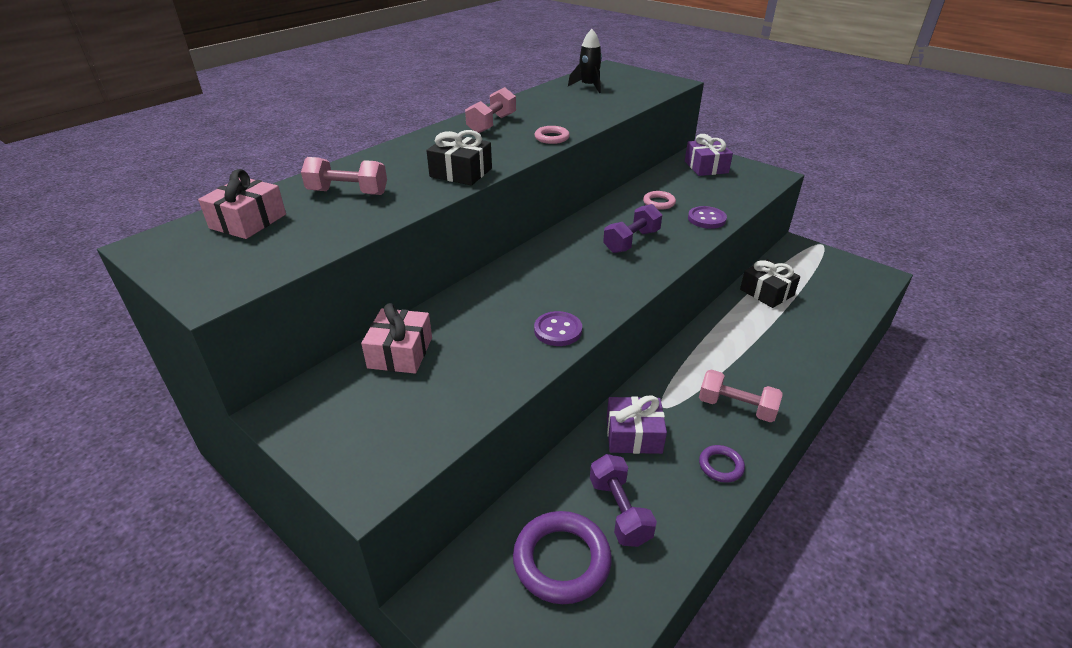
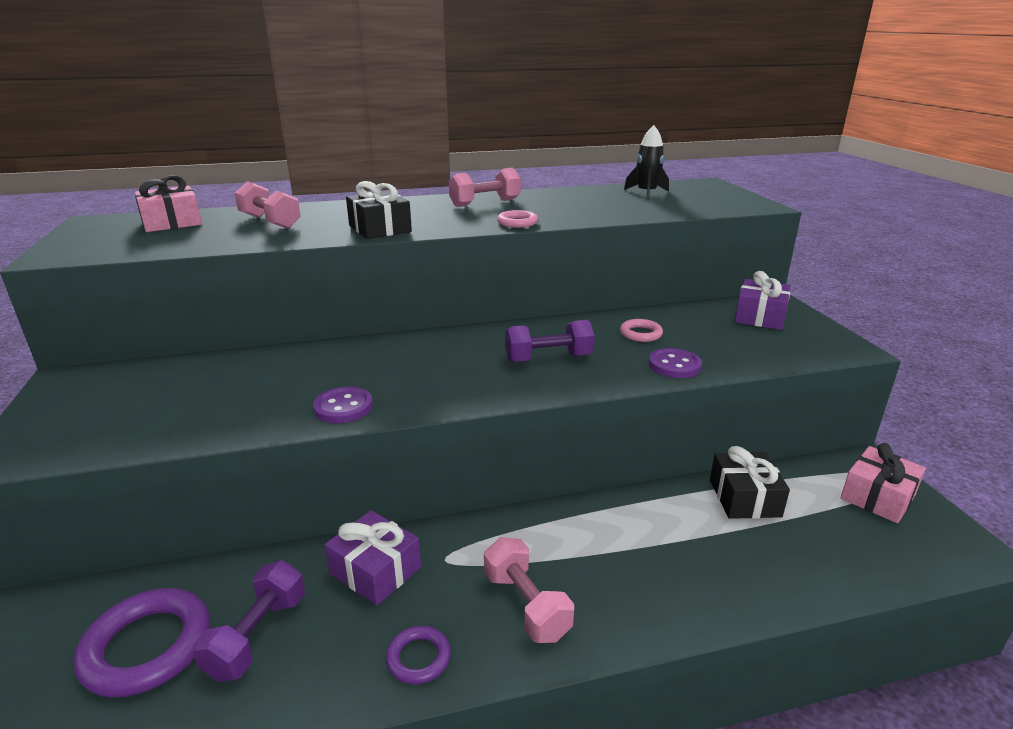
camera: 35 degrees right, 10 degrees down
pink gift [361,303,432,374] -> pink gift moved to [841,443,926,523]

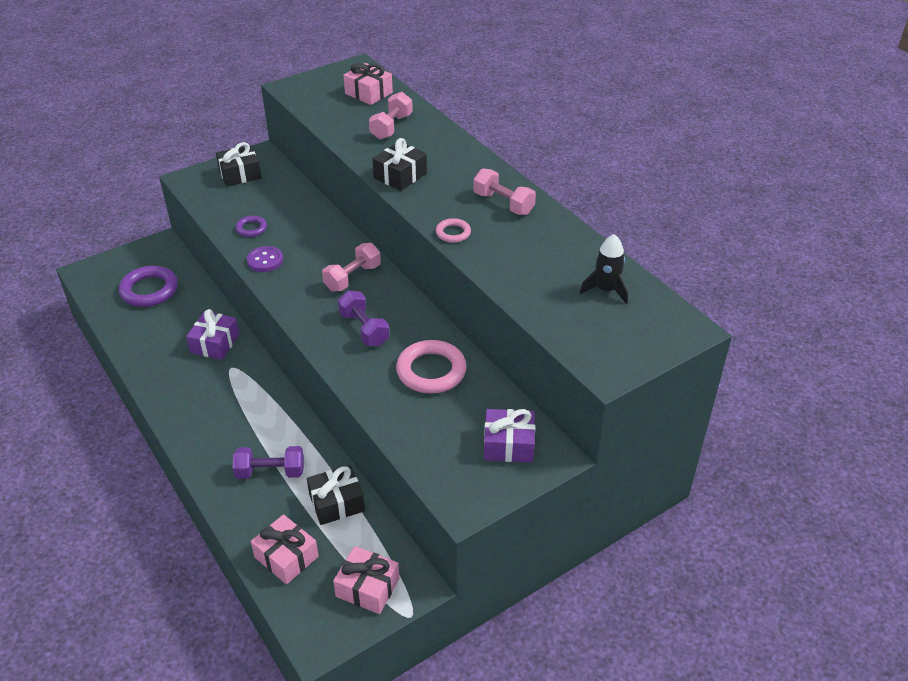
camera: 70 degrees right, 15 degrees up
purple dumbbell [193,560,305,682] -> purple dumbbell moved to [233,446,304,479]
purple ring [386,626,451,684] -> purple ring moved to [236,216,267,237]
pink dumbbell [484,537,574,643] -> pink dumbbell moved to [322,243,381,291]
pink ring [620,319,663,342] -> pink ring [396,340,467,394], size x1.91
purple button [649,348,702,378] -> none
none -> black gift [216,142,261,186]
none -> pink gift [251,515,319,584]

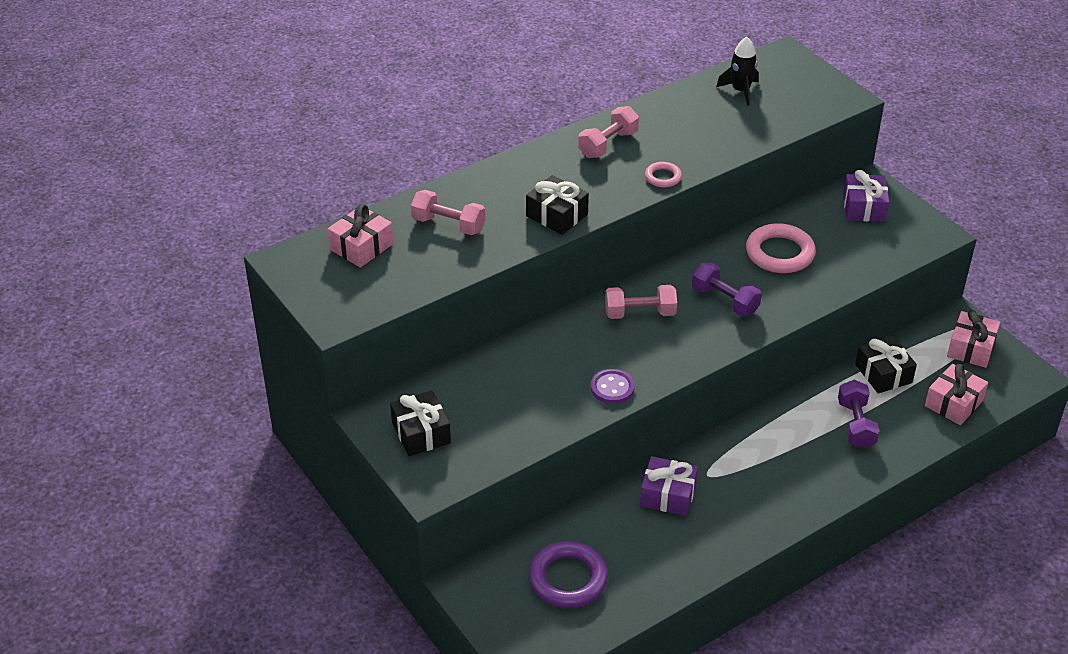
camera: 90 degrees left, 0 degrees up
purple ring [236,216,267,237] -> none
pink dumbbell [322,243,381,291] -> pink dumbbell turned 45 degrees counterclockwise [605,285,677,319]
purple dumbbell [338,290,390,346] -> purple dumbbell turned 75 degrees clockwise [692,262,762,316]

